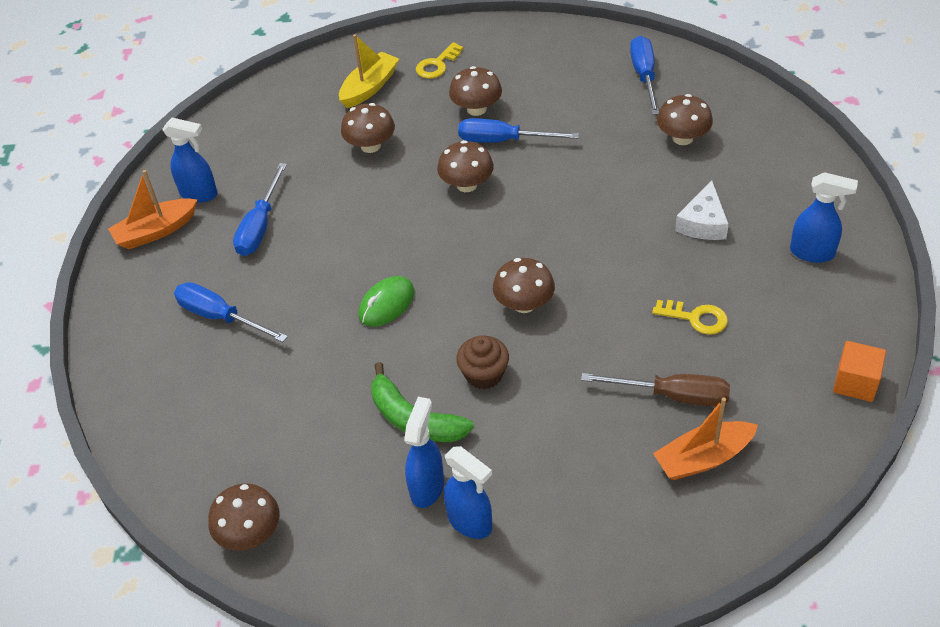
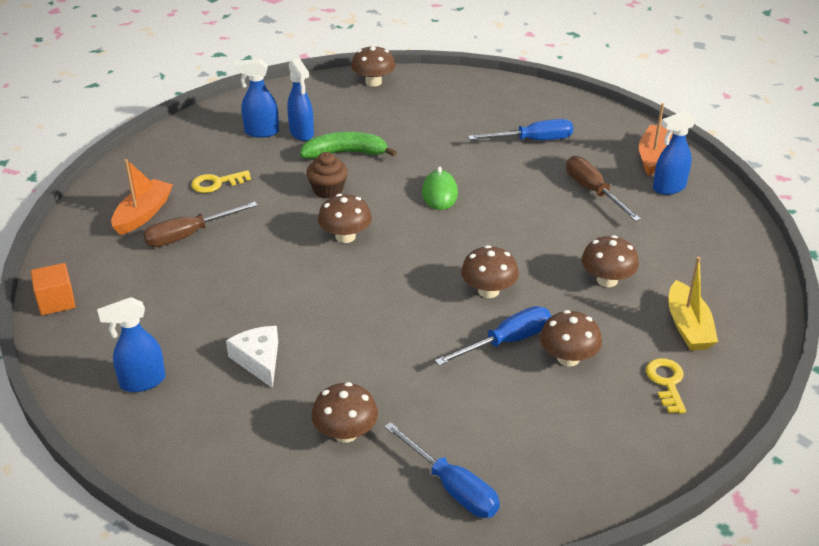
camera: 135 degrees right, 10 degrees down
blue screwdriver [233,163,287,256] -> brown screwdriver [566,156,641,222]
yellow key [652,300,728,335] -> yellow key moved to [191,170,251,193]

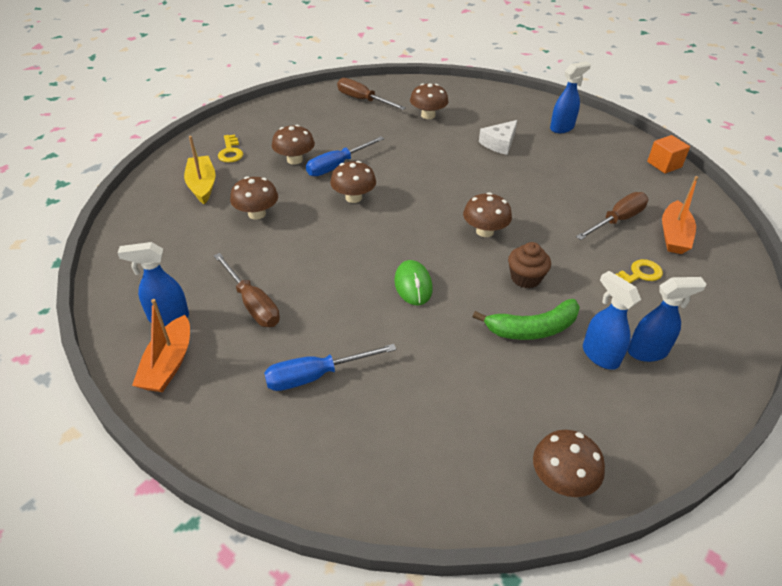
camera: 170 degrees right, 5 degrees up
white cheese [226,326,278,388] -> white cheese turned 75 degrees clockwise [479,120,517,155]
blue screwdriver [384,422,500,518] -> brown screwdriver [337,78,406,110]
blue spray bottle [653,111,696,195] -> blue spray bottle turned 150 degrees counterclockwise [118,242,189,326]

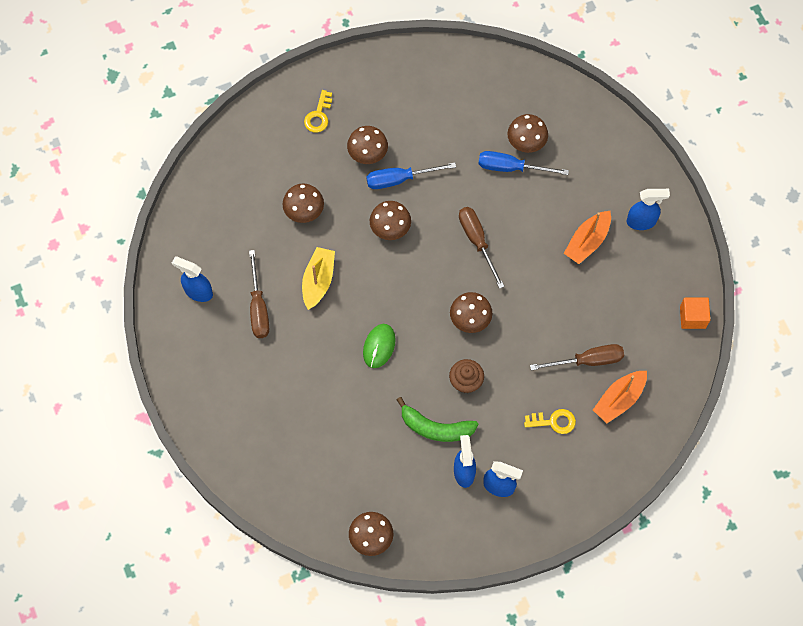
camera: 30 degrees right, 25 degrees up
orange boat [132,299,190,392] -> orange boat moved to [564,211,611,264]
yellow boat [184,136,216,204] -> yellow boat moved to [302,247,335,310]
blue screwdriver [264,344,396,391] -> blue screwdriver moved to [478,151,569,175]
brown screwdriver [337,78,406,110] -> brown screwdriver moved to [459,207,505,289]
white cheese [479,120,517,155] -> none

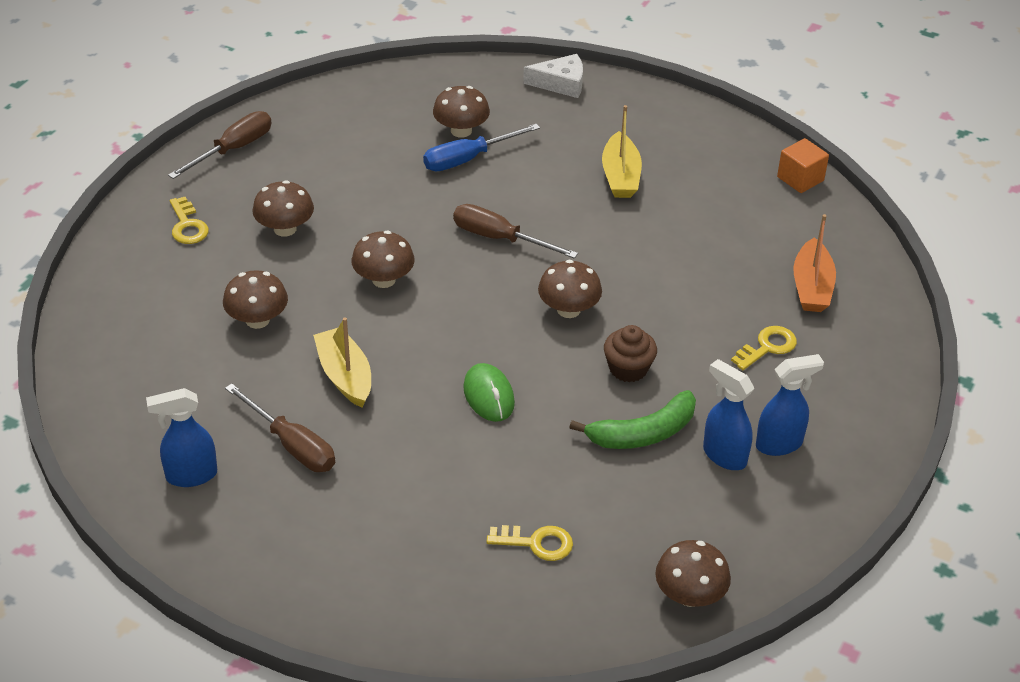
camera: 40 degrees left, 25 degrees down
blue screwdriver [366,162,456,189] -> none
brown screwdriver [530,344,624,370] -> brown screwdriver moved to [168,111,271,179]
orange boat [564,211,611,264] -> yellow boat [602,105,642,198]
blue spray bottle [627,189,670,230] -> none
none -> yellow key [487,525,573,561]
none -> white cheese [523,54,583,98]

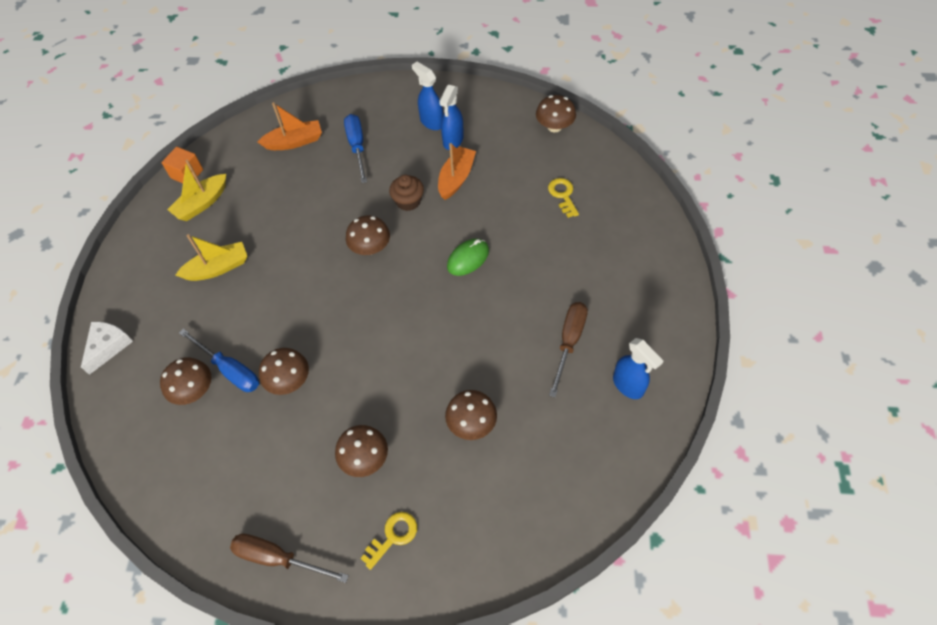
camera: 110 degrees left, 15 degrees up
yellow boat [313,317,371,408] -> yellow boat moved to [167,160,226,221]
brown mushroom [351,231,415,288] -> brown mushroom moved to [259,348,309,395]
brown screwdriver [453,204,578,259] -> none
white cheese [523,54,583,98] -> white cheese turned 45 degrees clockwise [81,322,133,375]
green banana [569,390,696,449] -> orange boat [438,143,476,200]
yellow key [731,326,797,370] -> blue screwdriver [344,114,367,183]

